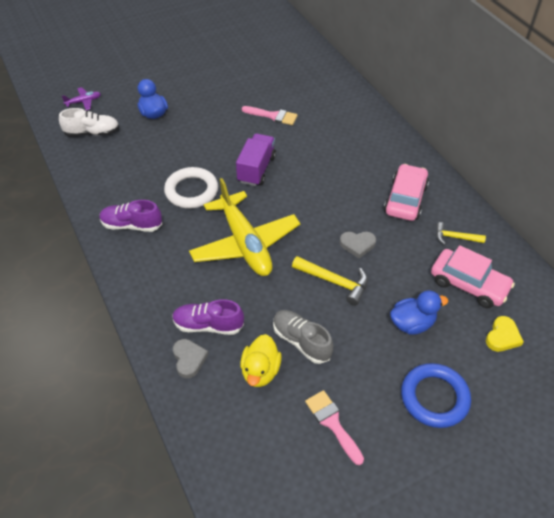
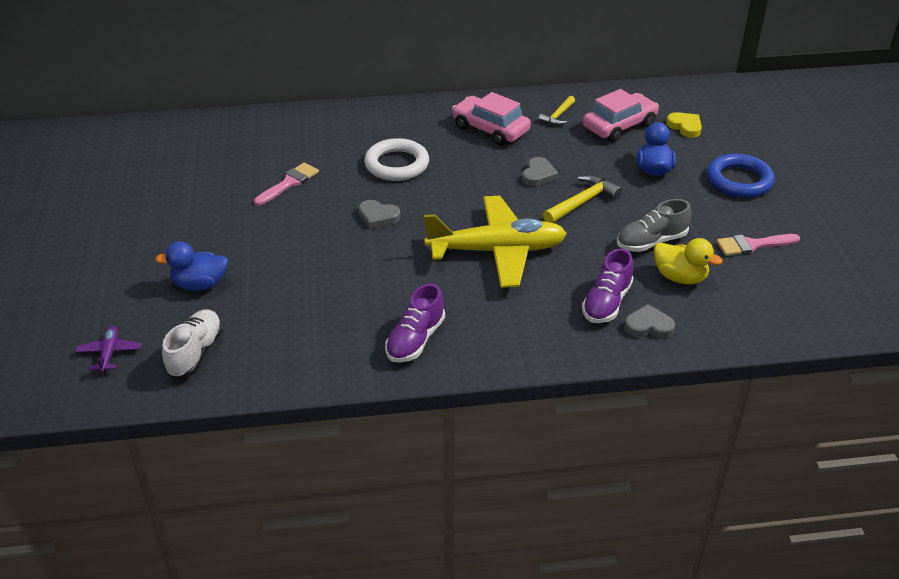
camera: 70 degrees left, 10 degrees down
white ring [164,167,218,208] -> white ring moved to [364,138,429,181]
purple truck [236,133,276,186] -> grey heart [359,200,401,229]

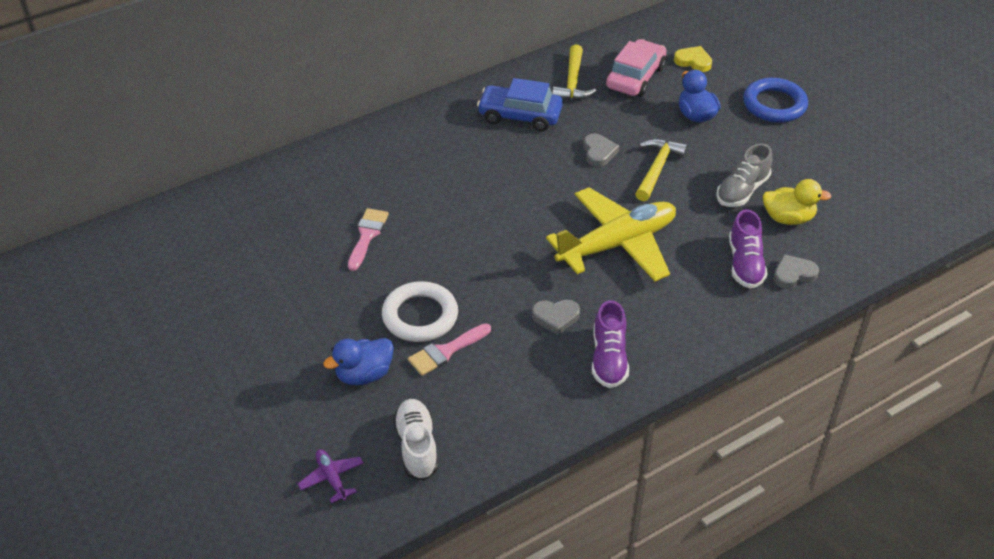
camera: 25 degrees left, 5 degrees up
grey heart [359,200,401,229] -> grey heart moved to [532,300,580,335]
white ring [364,138,429,181] -> white ring moved to [382,281,458,342]
pink car [452,92,531,146] -> blue car [477,78,563,131]
yellow hammer [538,96,575,125] -> yellow hammer [552,45,597,101], size x1.53
pink brush [717,234,800,256] -> pink brush moved to [408,323,491,376]

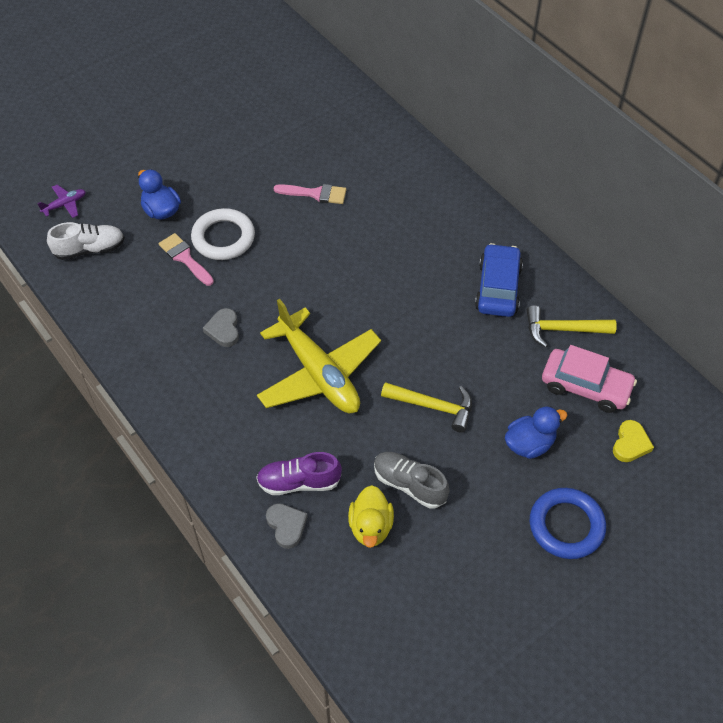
camera: 85 degrees right, 10 degrees up
grey heart [584,133,619,167] -> none
purple shoe [592,300,629,388] -> none

